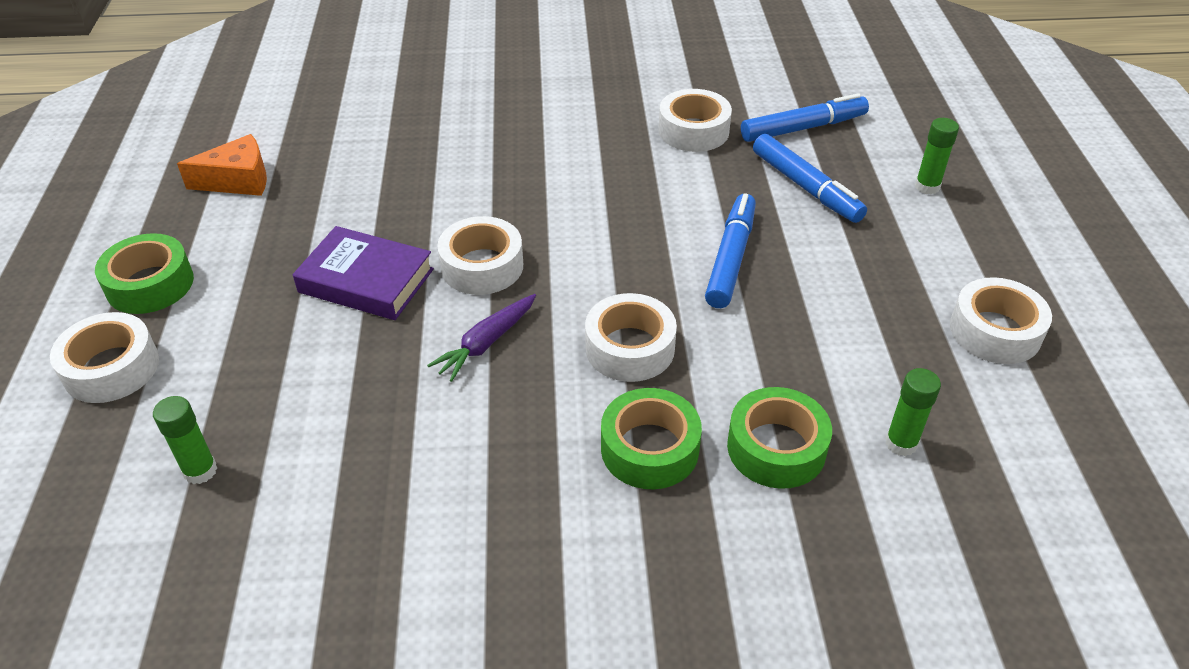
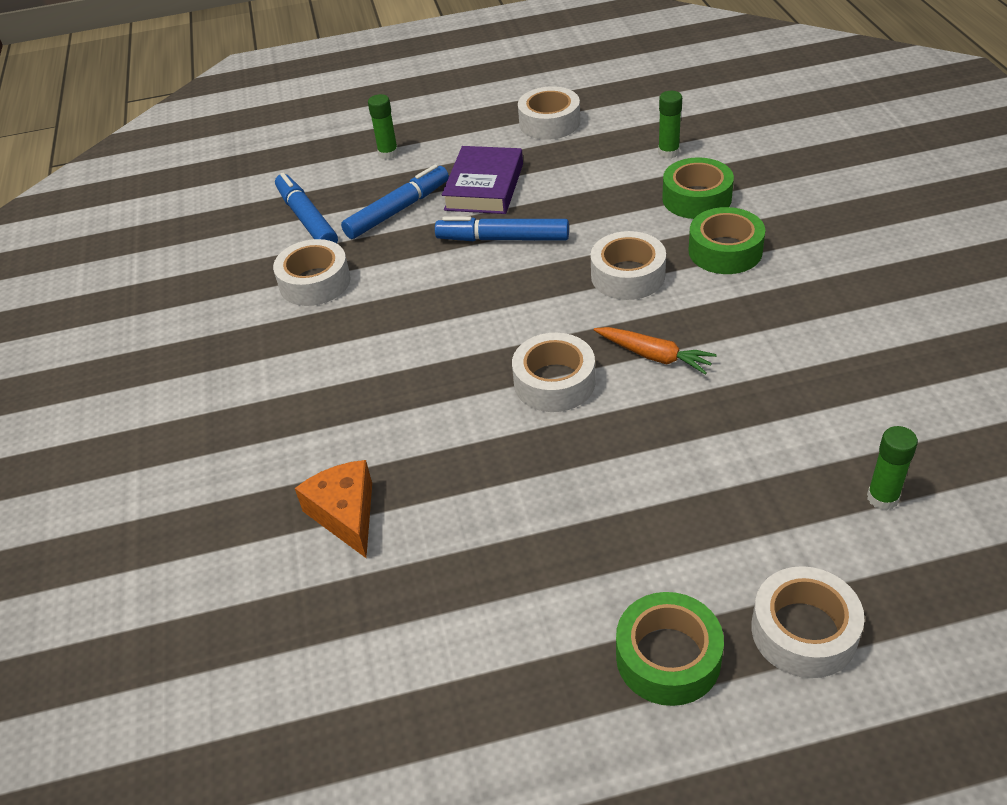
camera: 95 degrees left, 0 degrees up
orange cheese [177,134,267,196] -> orange cheese moved to [295,460,372,558]
purple book [293,226,434,320] -> purple book moved to [442,146,523,214]
purple carrot [427,294,536,382] -> orange carrot [594,327,717,375]

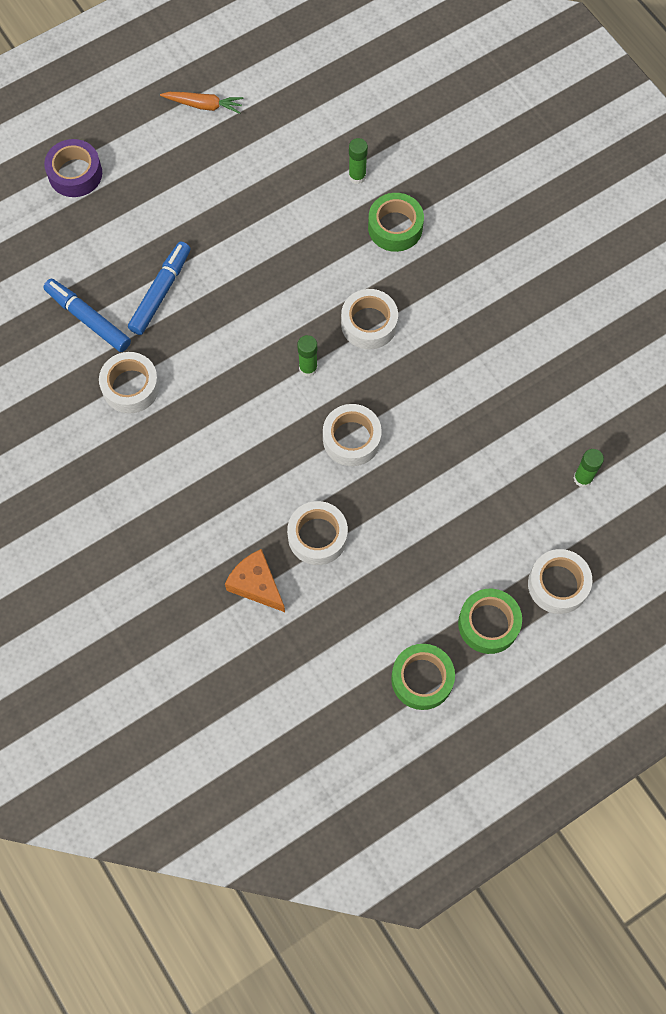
camera: 25 degrees left, 25 degrees up
green glue stick [368,94,398,160] -> green glue stick moved to [297,335,318,377]
blue marker [435,217,569,241] -> none
purple book [442,146,523,214] -> none
white tape [518,86,580,140] -> white tape moved to [287,501,348,565]
orange carrot [594,327,717,375] -> orange carrot moved to [160,92,243,114]
green tape [689,207,765,274] -> green tape moved to [391,644,455,710]
none -> purple tape [44,139,102,197]

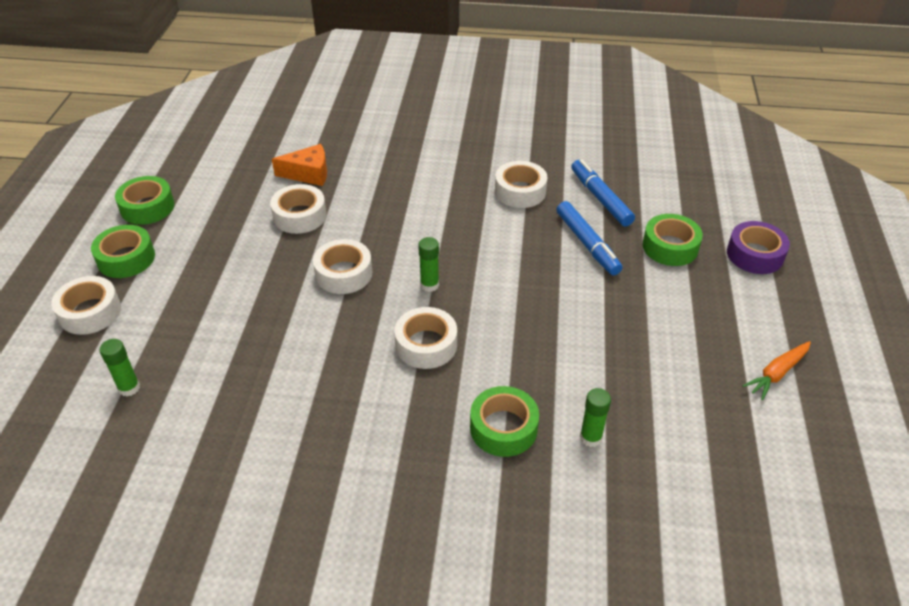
camera: 130 degrees right, 25 degrees down
blue marker [43,279,131,352] -> blue marker turned 105 degrees counterclockwise [571,159,635,227]
none -> green tape [643,214,703,266]

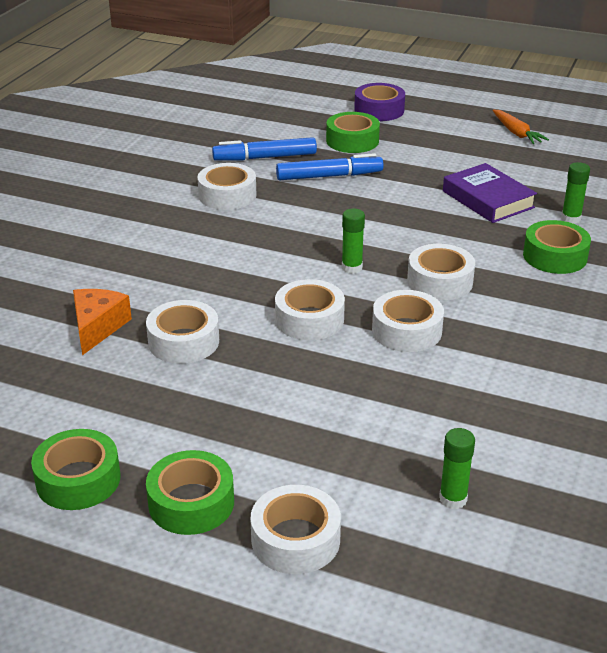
camera: 75 degrees left, 10 degrees down
none -> white tape [372,290,444,352]
none -> purple book [443,163,537,223]

